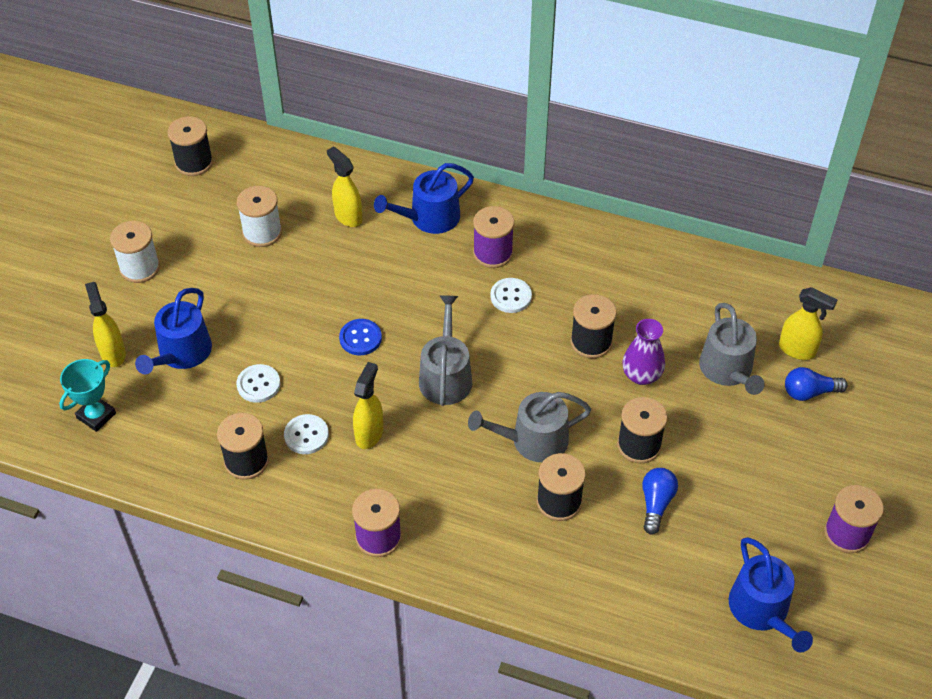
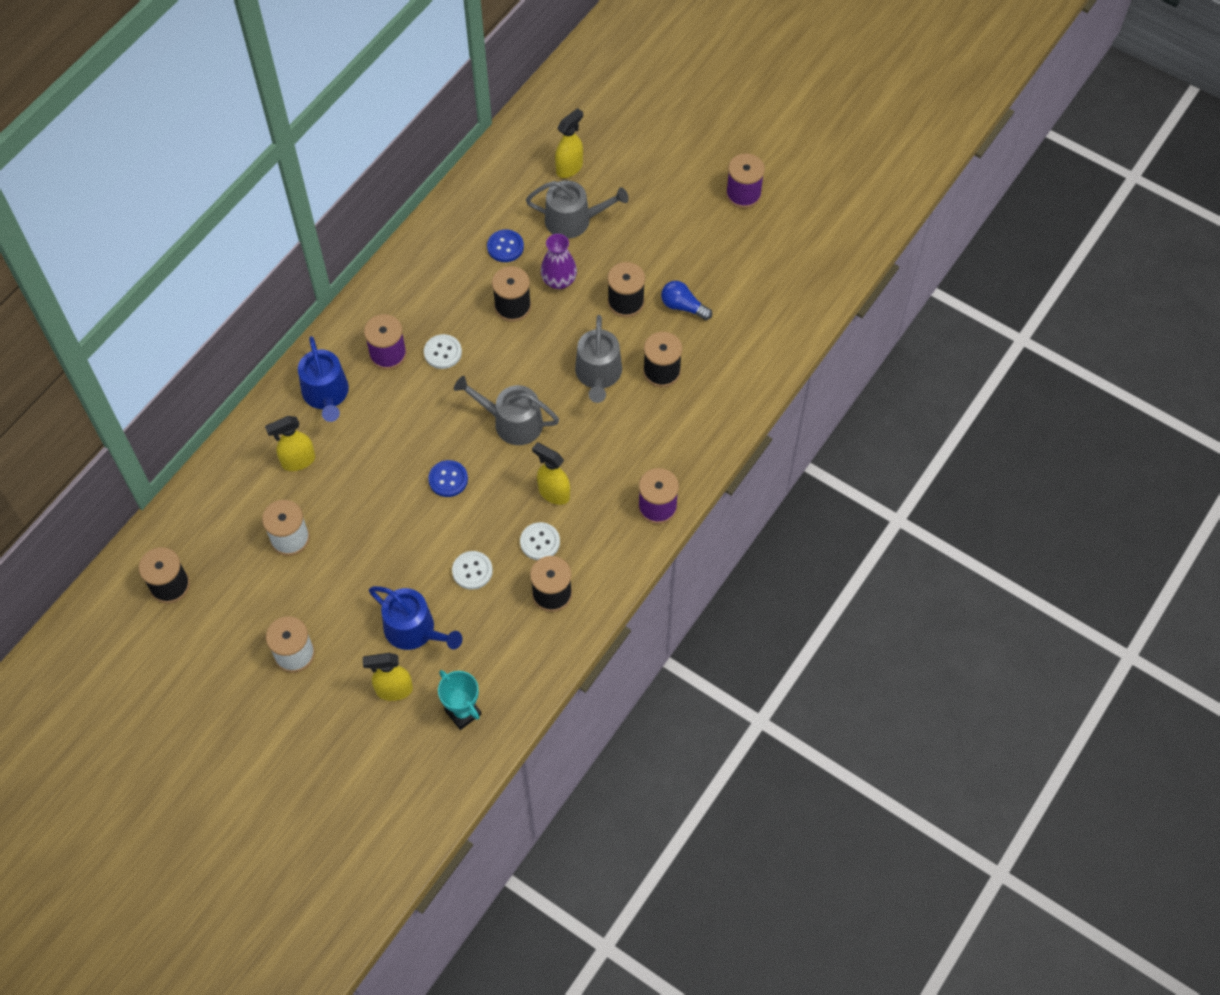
camera: 75 degrees left, 10 degrees up
blue watering can [729,537,813,652] -> none
blue light bulb [785,367,848,401] -> none
none -> blue button [487,229,524,262]

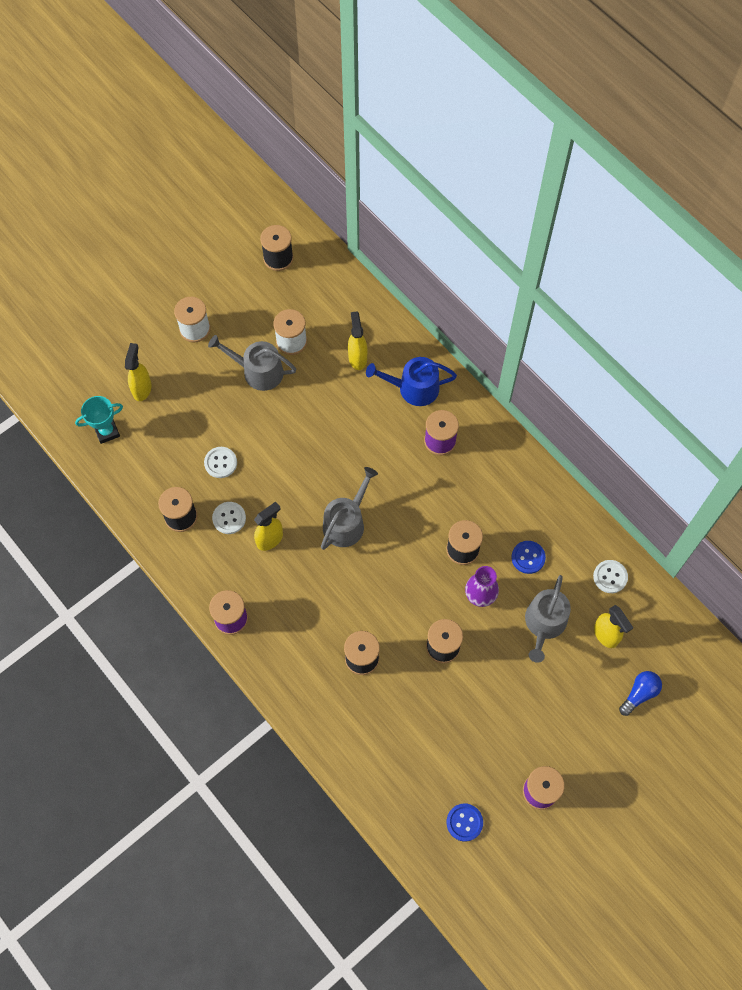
camera: 105 degrees right, 5 degrees up
blue watering can [369,586,462,650] -> none
white button [424,334,462,369] -> white button moved to [593,560,628,593]
blue button [428,460,468,497] -> blue button moved to [446,803,483,842]
grey watering can [575,315,622,403] -> grey watering can moved to [208,335,296,391]
blue light bulb [661,281,712,320] -> blue light bulb moved to [619,671,662,716]

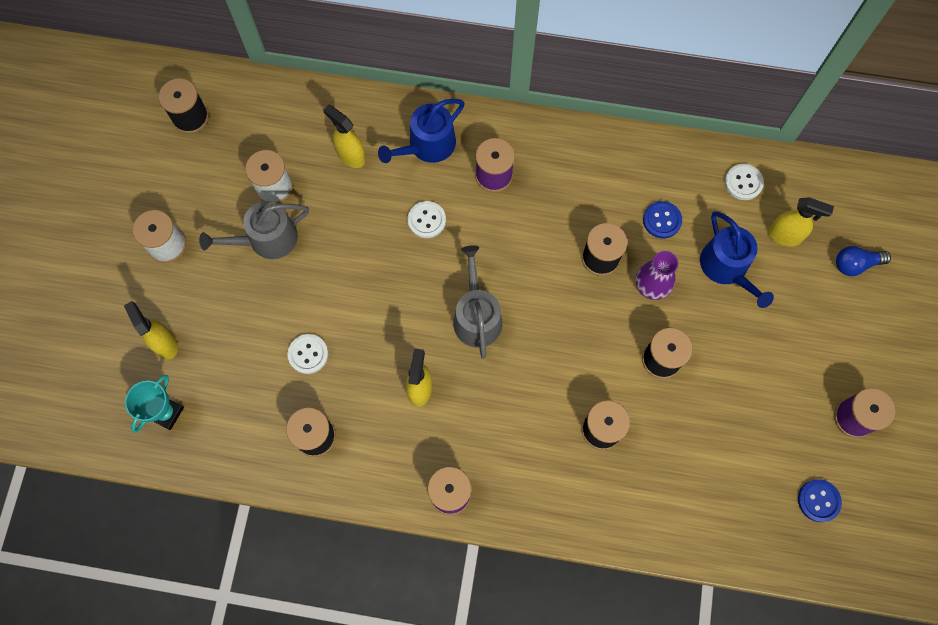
camera: 40 degrees left, 5 degrees up
white button [212,502,246,534] -> white button moved to [408,201,446,238]
grey watering can [525,575,571,663] -> blue watering can [700,211,774,308]
blue light bulb [619,671,662,716] -> blue light bulb turned 105 degrees counterclockwise [836,246,891,276]

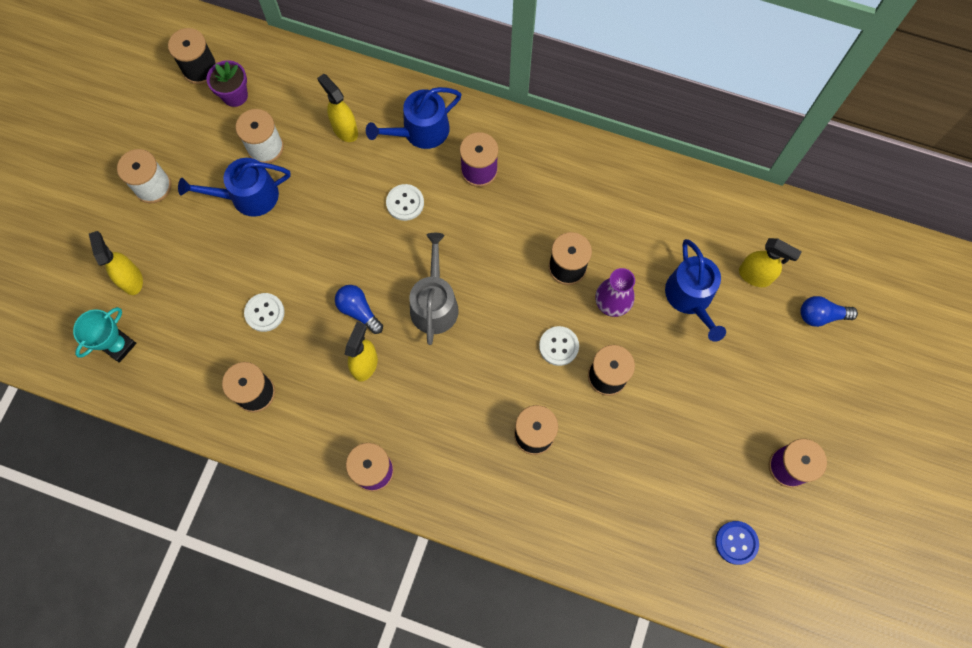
camera: 10 degrees right, 0 degrees up
grey watering can [199,201,309,259] -> blue watering can [178,158,291,217]
blue button [643,201,682,238] -> none
white button [725,164,764,200] -> white button moved to [539,326,579,366]
none -> purple flower pot [206,60,248,107]
none -> blue light bulb [335,285,383,334]

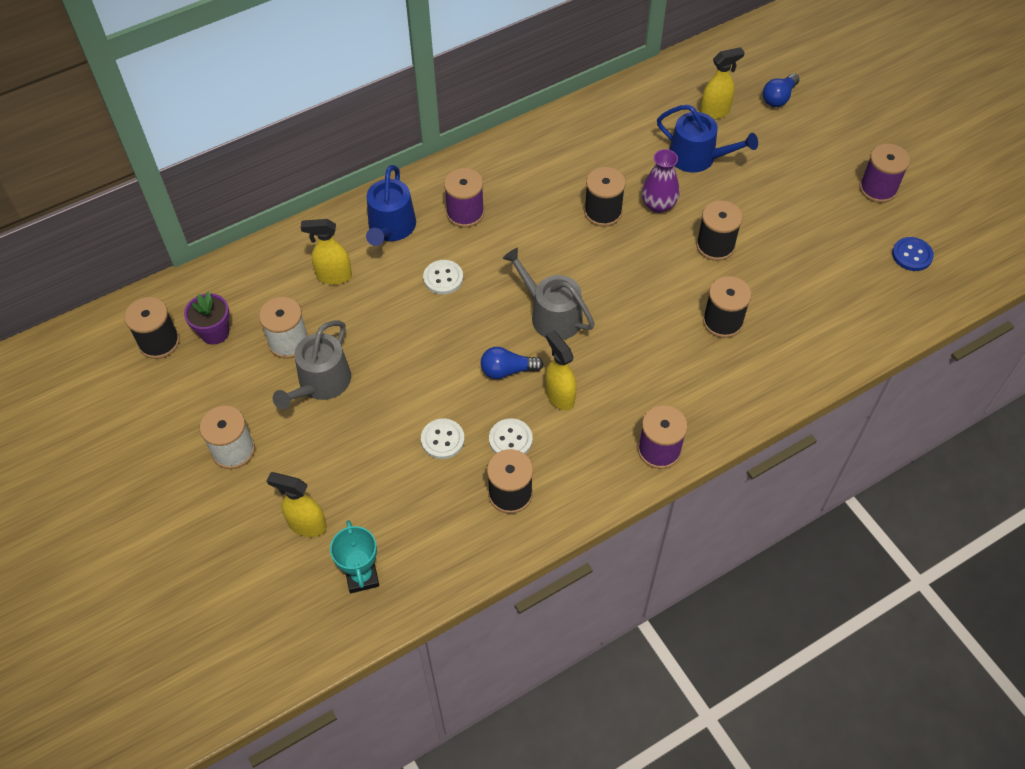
camera: 50 degrees left, 15 degrees down
blue watering can [178,158,291,217] -> grey watering can [273,321,351,409]
white button [539,326,579,366] -> white button moved to [489,418,533,454]

